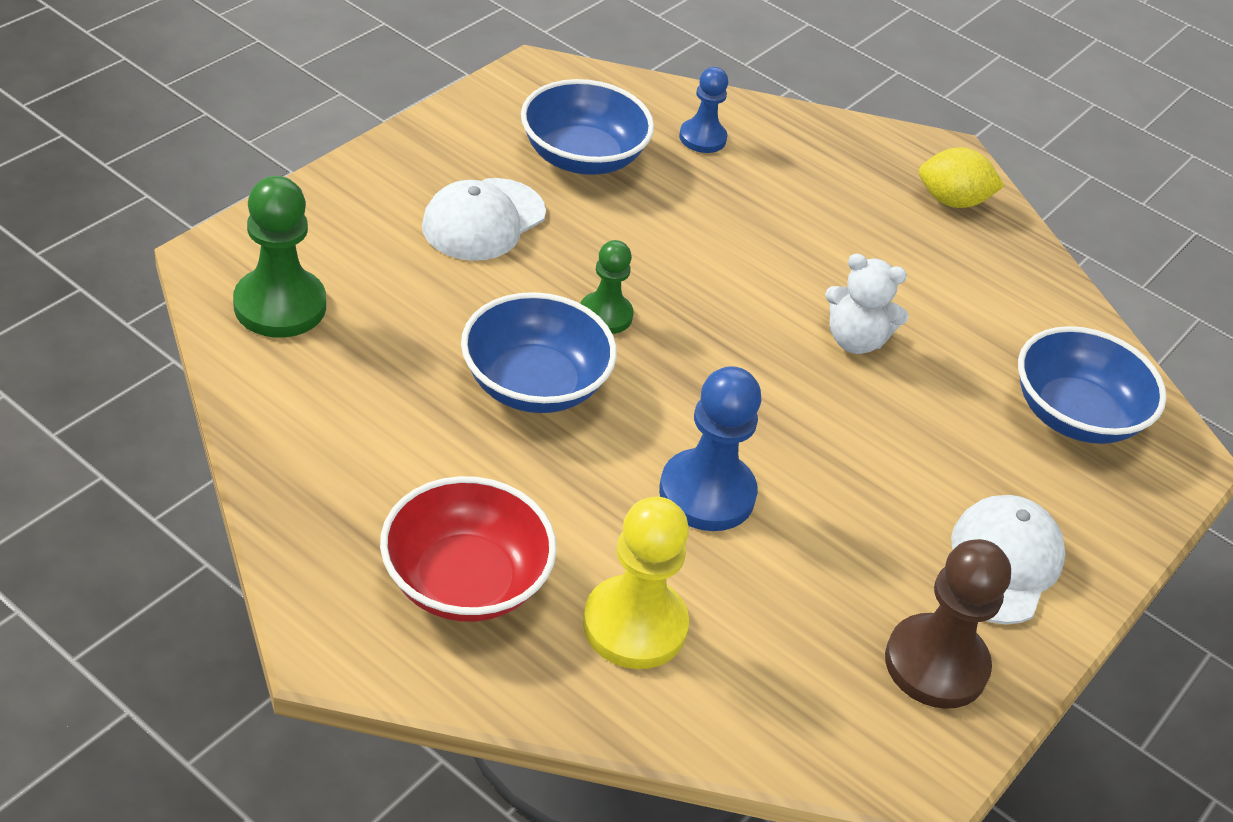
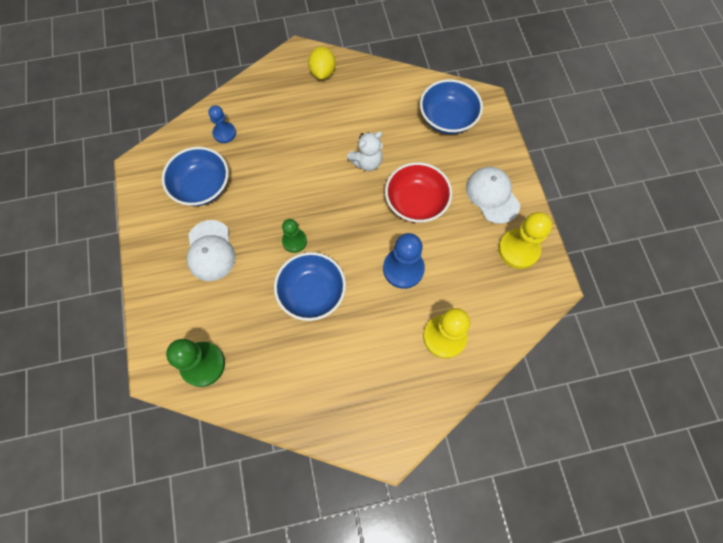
camera: 45 degrees left, 25 degrees up
red bowl [380,476,557,622] -> red bowl moved to [385,162,452,223]
brown pawn [885,539,1011,709] -> yellow pawn [498,212,552,269]
yellow lemon [919,147,1004,208] -> yellow lemon turned 45 degrees counterclockwise [308,46,336,80]

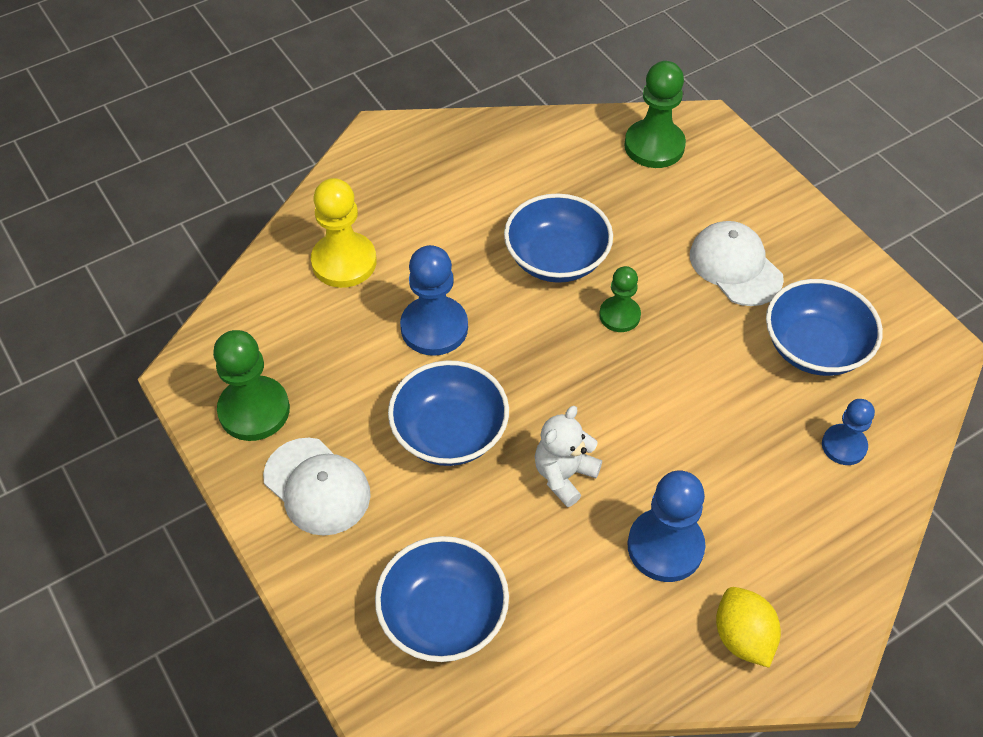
camera: 160 degrees right, 15 degrees down
red bowl [385,162,452,223] -> blue bowl [388,360,509,466]
yellow pawn [498,212,552,269] -> green pawn [213,330,290,441]
none -> blue pawn [627,471,705,582]

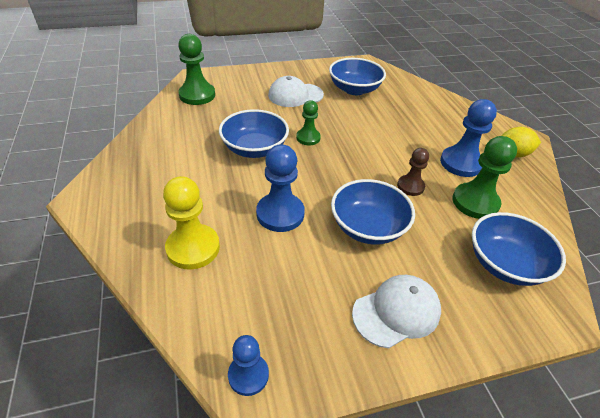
camera: 75 degrees left, 10 degrees down
green pawn [213,330,290,441] -> green pawn moved to [452,136,517,219]
white teddy bear [535,406,602,507] -> brown pawn [397,148,429,196]
blue pawn [822,399,875,465] -> blue pawn moved to [228,335,269,396]

